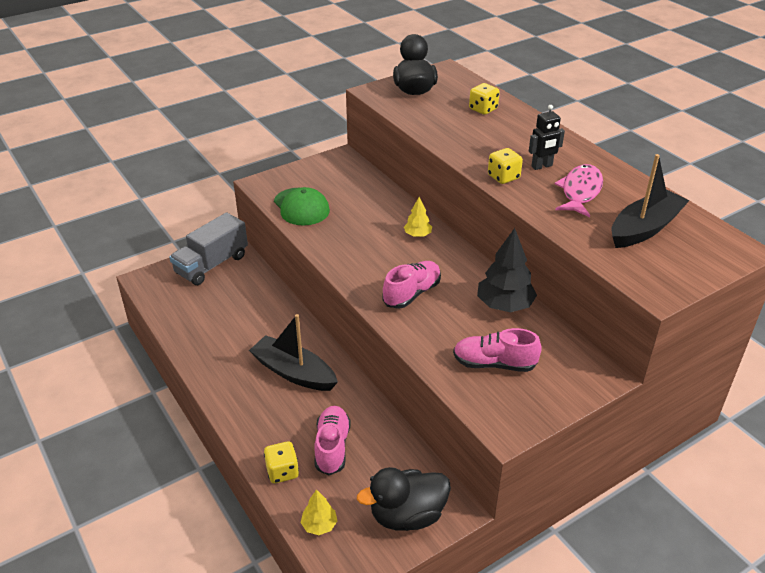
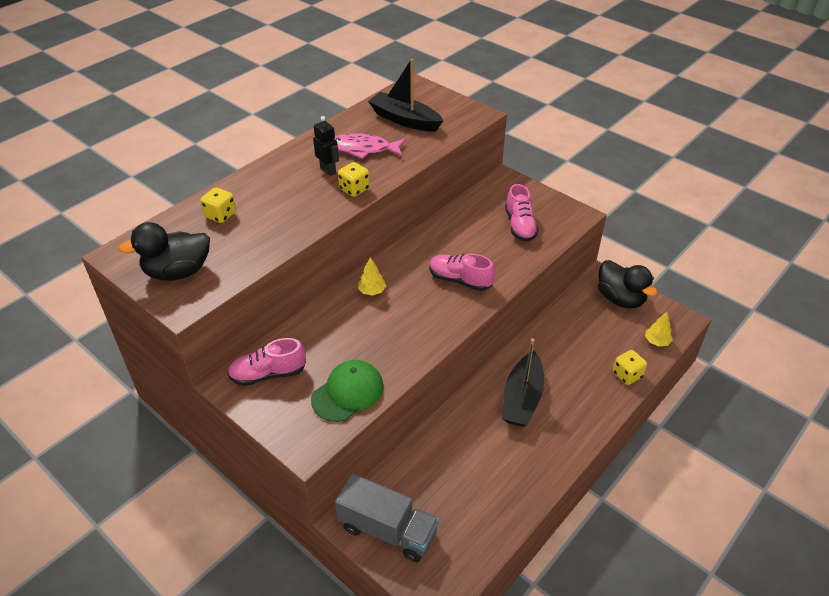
camera: 105 degrees left, 5 degrees up
pink shoe [314,406,351,475] -> pink shoe moved to [227,338,306,386]
black tree [477,228,537,312] -> none

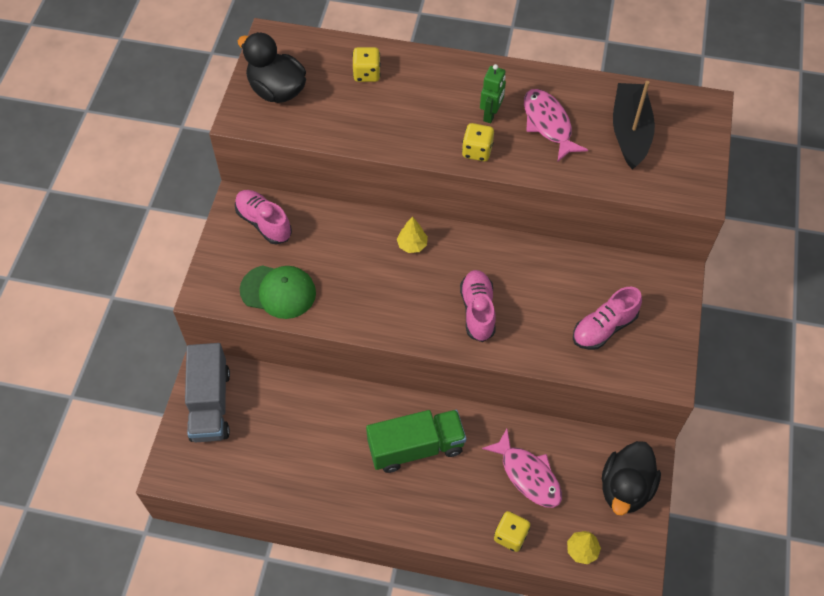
camera: 60 degrees right, 15 degrees up
black robot [313,116,339,176] -> green robot [480,64,506,123]
black boat [502,338,544,427] -> green truck [366,410,466,473]
none -> pink fish [482,429,562,508]

